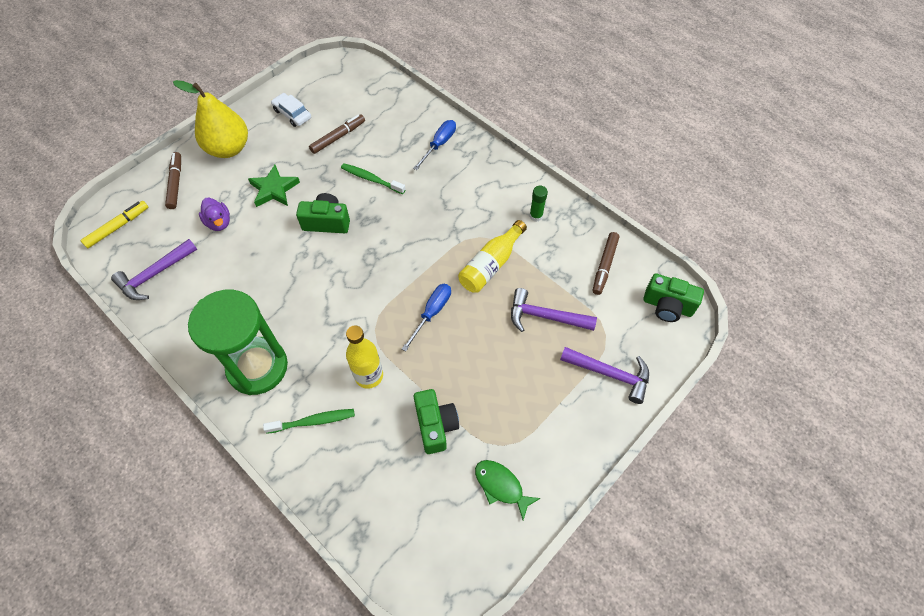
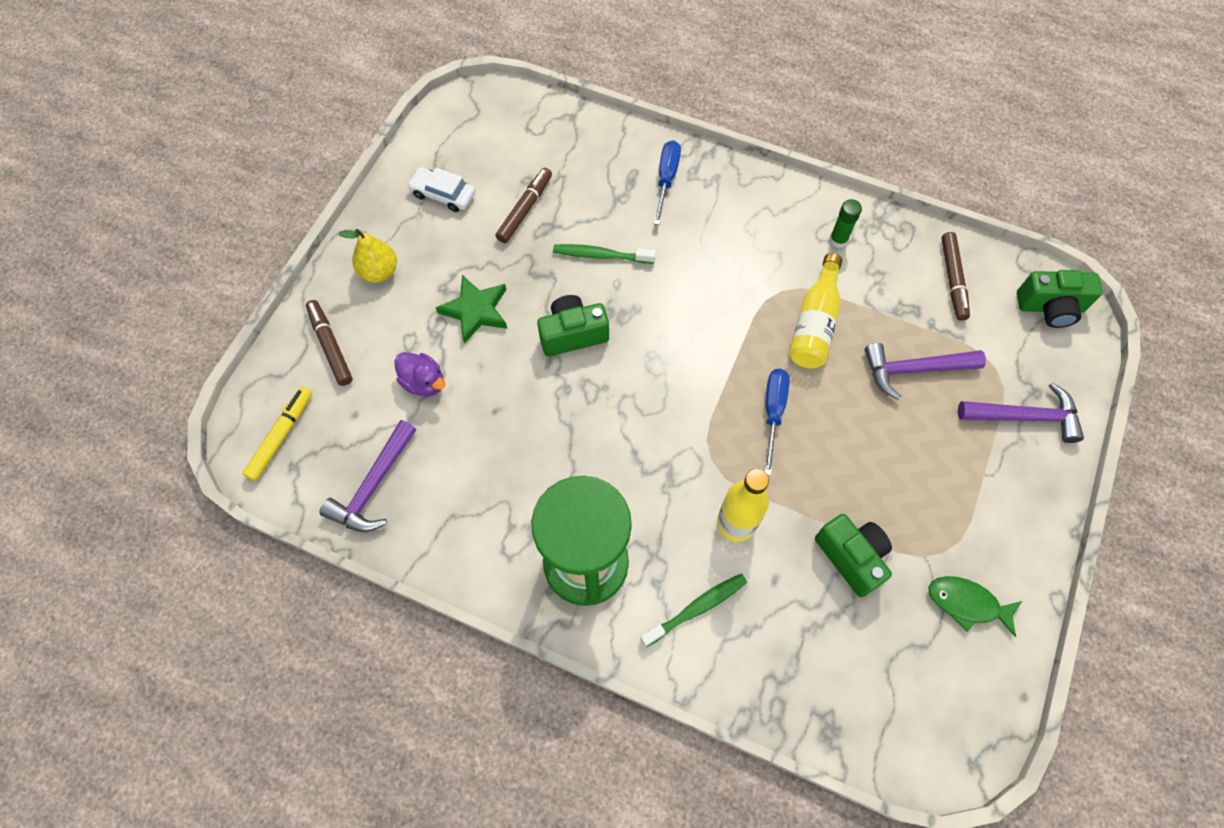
camera: 20 degrees left, 5 degrees up
yellow pear [173,80,248,158] -> yellow pear [338,229,397,282], size x0.59

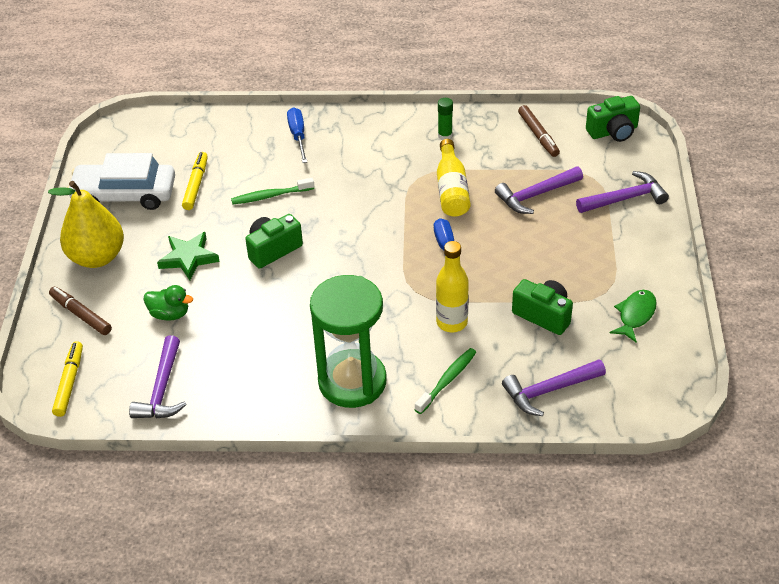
camera: 20 degrees left, 20 degrees down
yellow pear [338,229,397,282] -> yellow pear [48,181,124,268], size x1.70
purple duck [394,352,445,397] -> green duck [144,285,193,321]
white car [407,167,475,212] -> white car [67,153,175,210], size x1.88
brown marker [496,168,552,243] -> yellow marker [182,152,208,210]
green fish [929,576,1022,637] -> green fish turned 120 degrees clockwise [610,290,657,343]
none -> purple hammer [502,359,606,416]

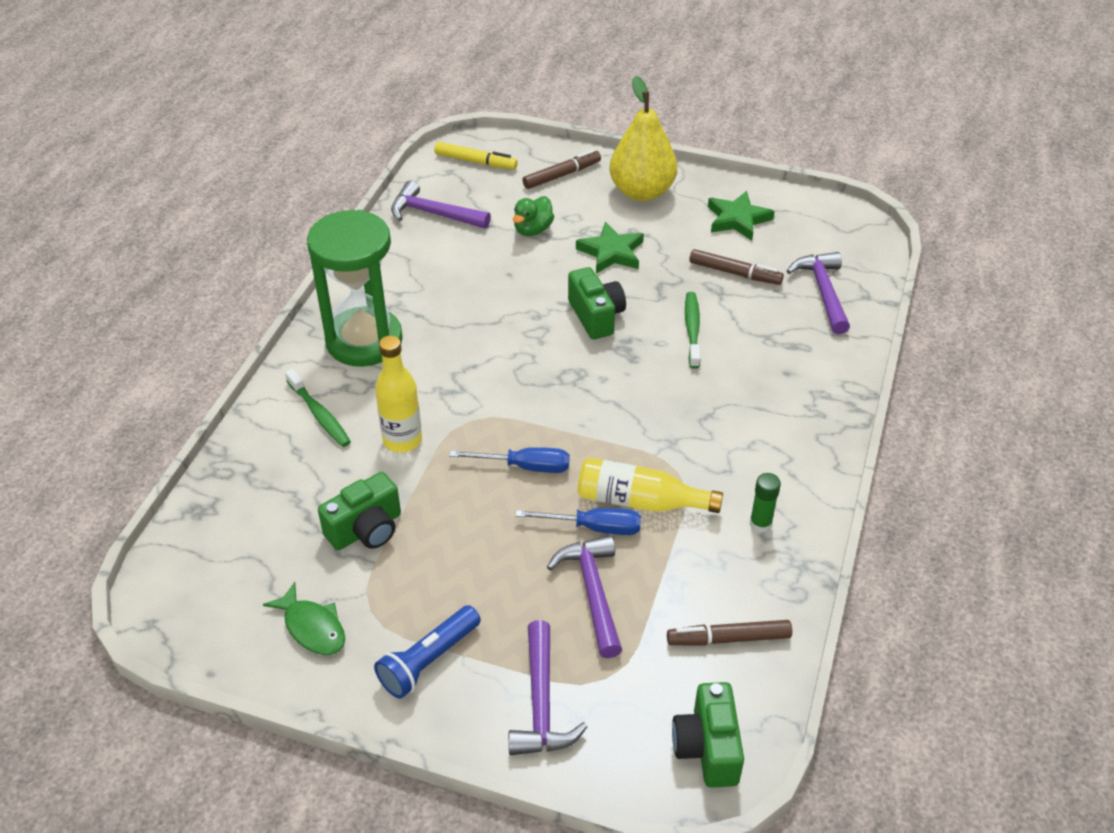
camera: 105 degrees right, 0 degrees up
white car [67,153,175,210] -> green star [708,191,775,241]
yellow marker [182,152,208,210] -> brown marker [689,249,784,285]
blue screwdriver [287,107,307,163] -> blue screwdriver moved to [515,508,641,535]
purple hammer [502,359,606,416] -> purple hammer moved to [787,252,850,334]
none -> blue flashlight [374,605,481,699]

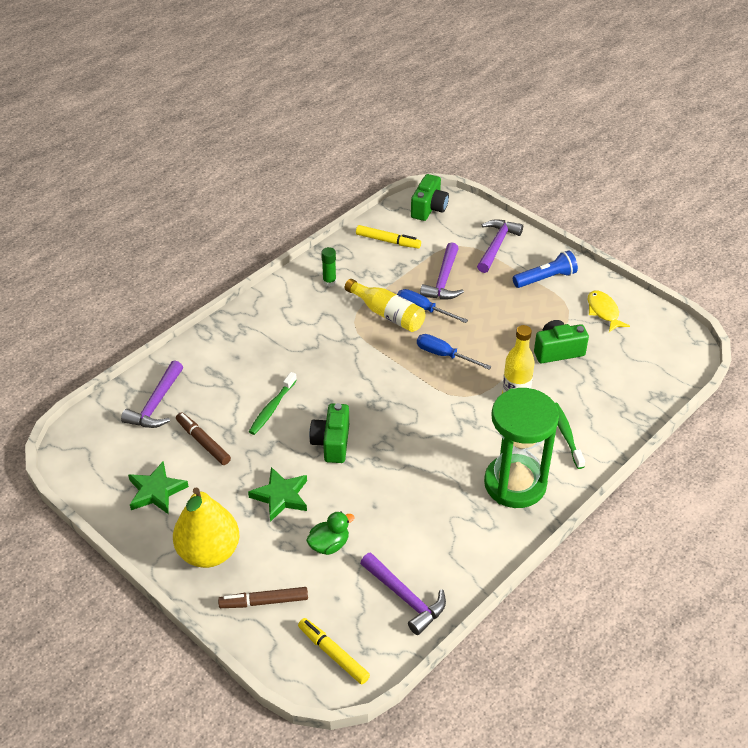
camera: 155 degrees left, 0 degrees up
green fish [263,582,345,655] -> yellow fish [588,290,630,332]
brown marker [667,620,792,645] -> yellow marker [356,225,421,248]

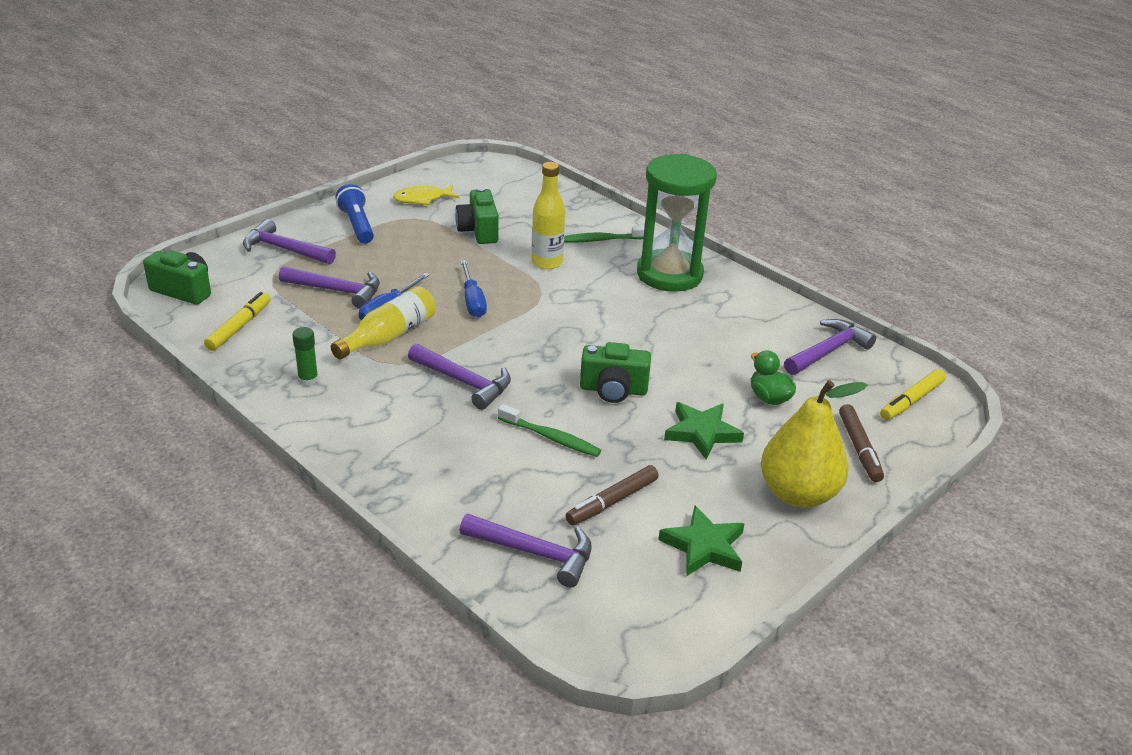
camera: 90 degrees left, 10 degrees down
blue screwdriver [417,334,492,370] -> blue screwdriver turned 45 degrees counterclockwise [460,260,487,318]
none -> purple hammer [408,344,511,410]

